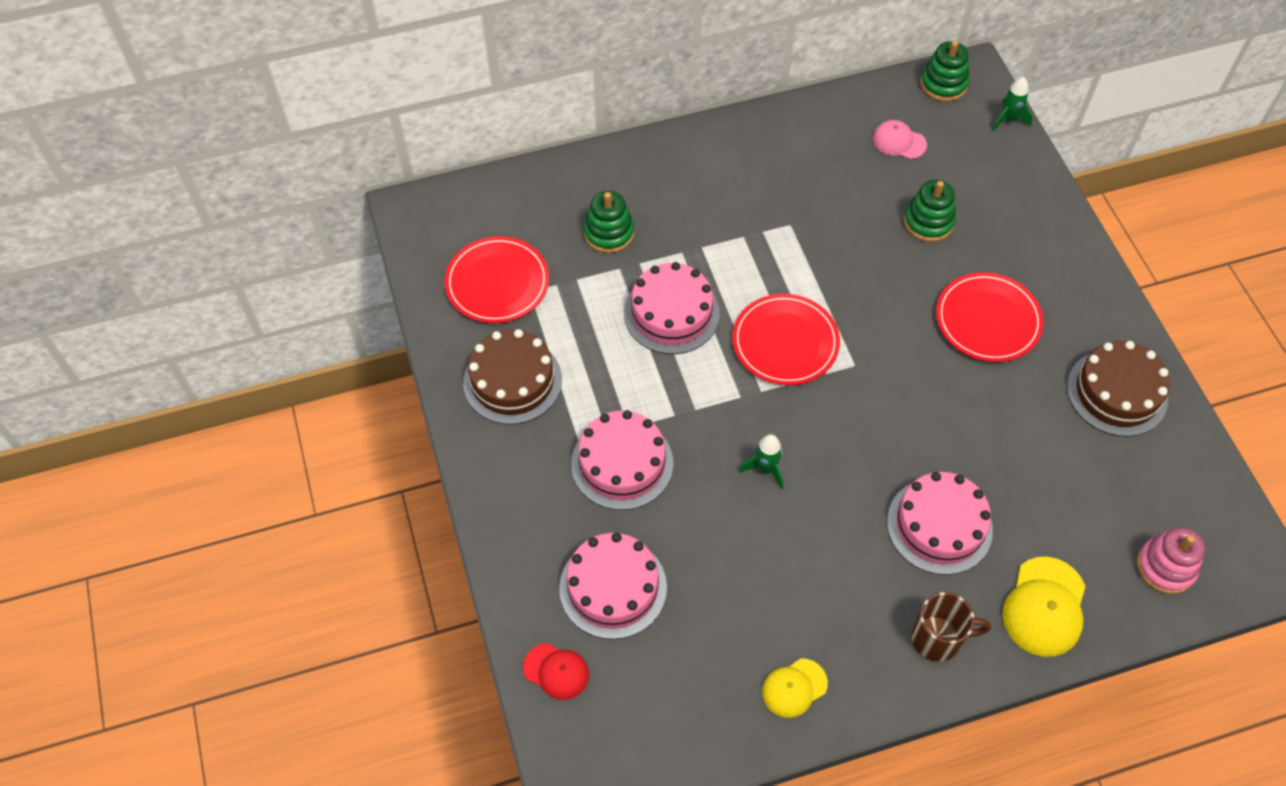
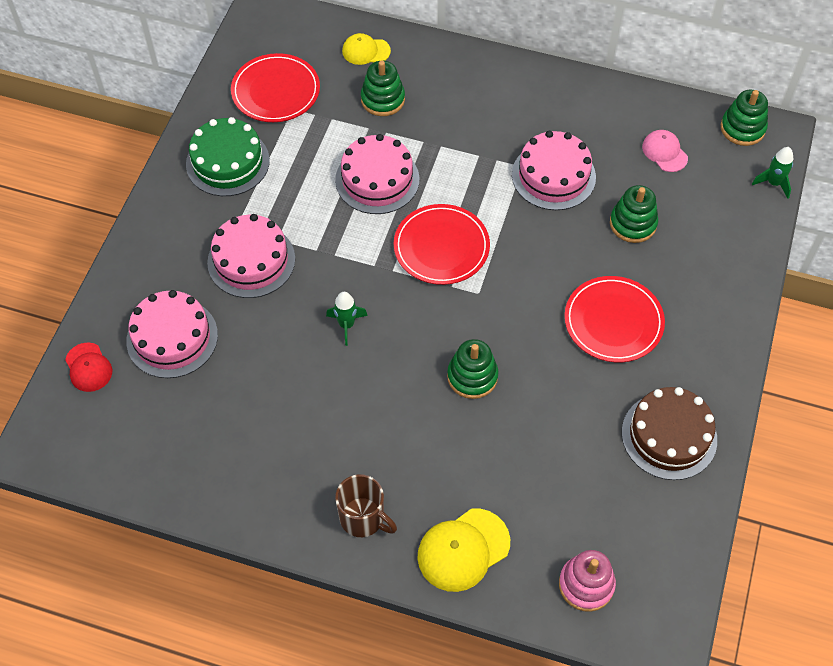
camera: 35 degrees right, 0 degrees up
brown cake [463,329,562,425] -> green cake [186,117,270,196]
yellow cap [762,658,828,718] -> yellow cap moved to [342,33,391,65]
pink cake [887,472,993,575] -> pink cake moved to [512,131,596,210]
none -> green stacking toy [447,339,498,399]

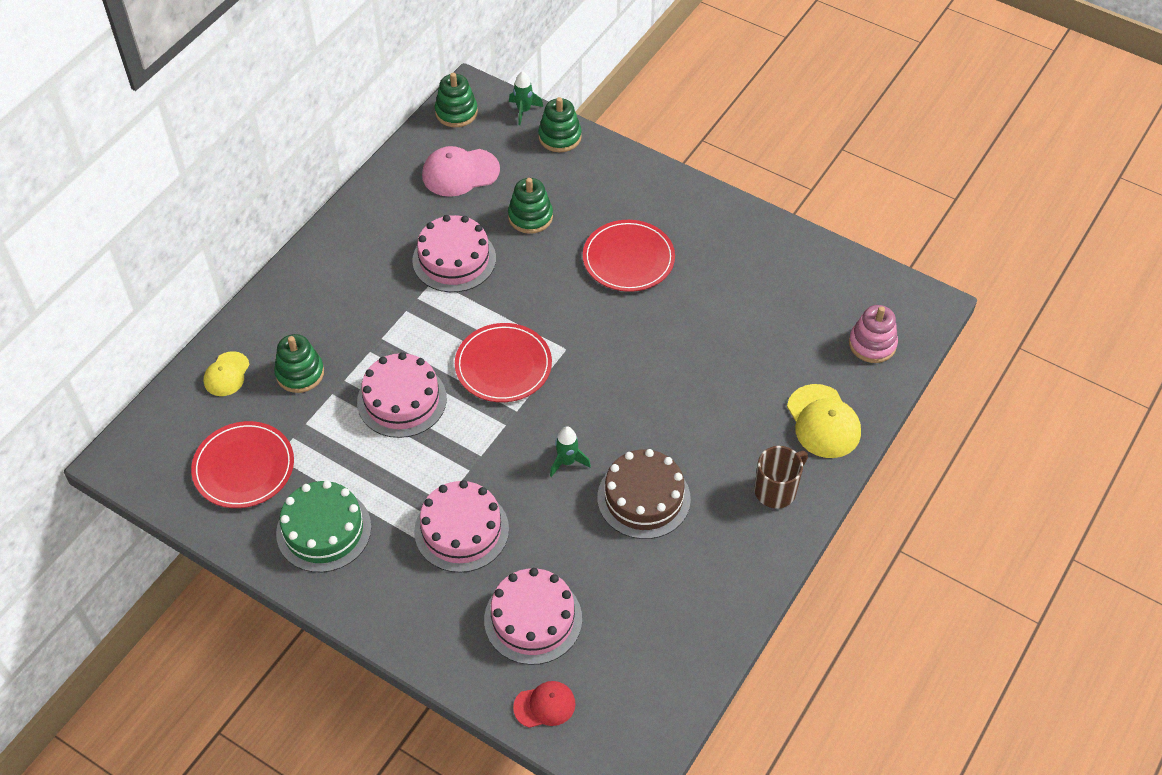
camera: 75 degrees left, 5 degrees down
green stacking toy [447,339,498,399] -> green stacking toy moved to [538,97,582,152]
brown cake [622,387,717,480] -> brown cake moved to [597,449,691,539]
pink cap [642,130,688,172] -> pink cap [422,146,500,197], size x1.59

